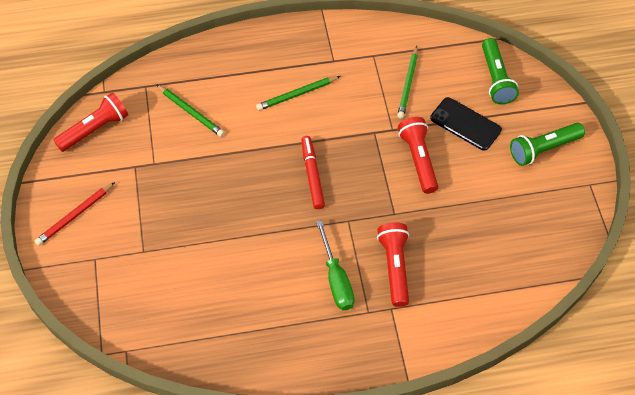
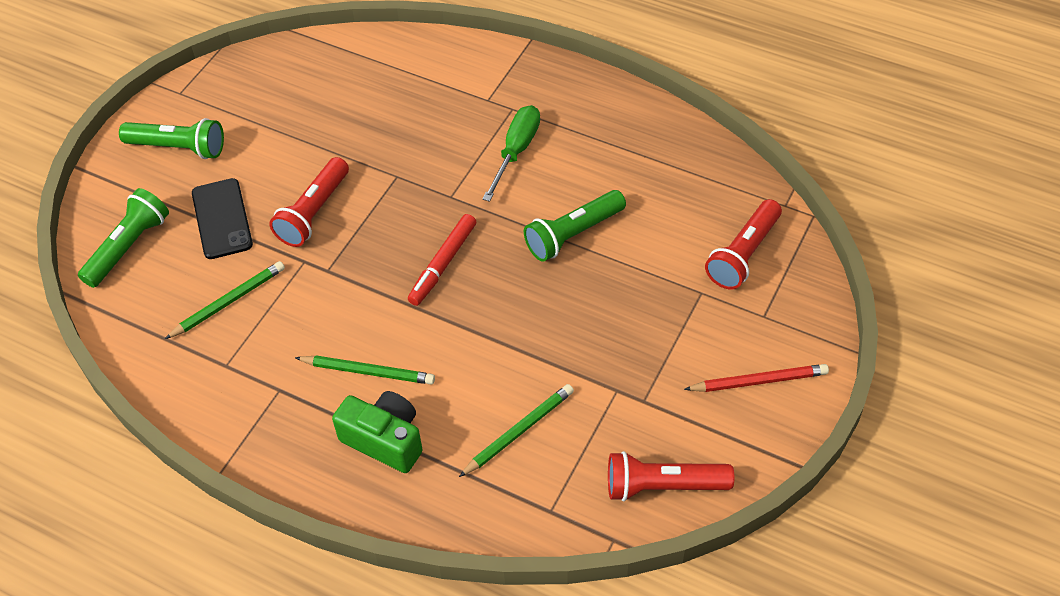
camera: 140 degrees left, 5 degrees down
green pencil [156,84,225,137] -> green pencil turned 60 degrees clockwise [459,384,574,477]
red flashlight [377,222,409,307] -> red flashlight moved to [705,199,782,289]
none -> green camera [332,391,423,473]
none -> green flashlight [524,190,626,262]

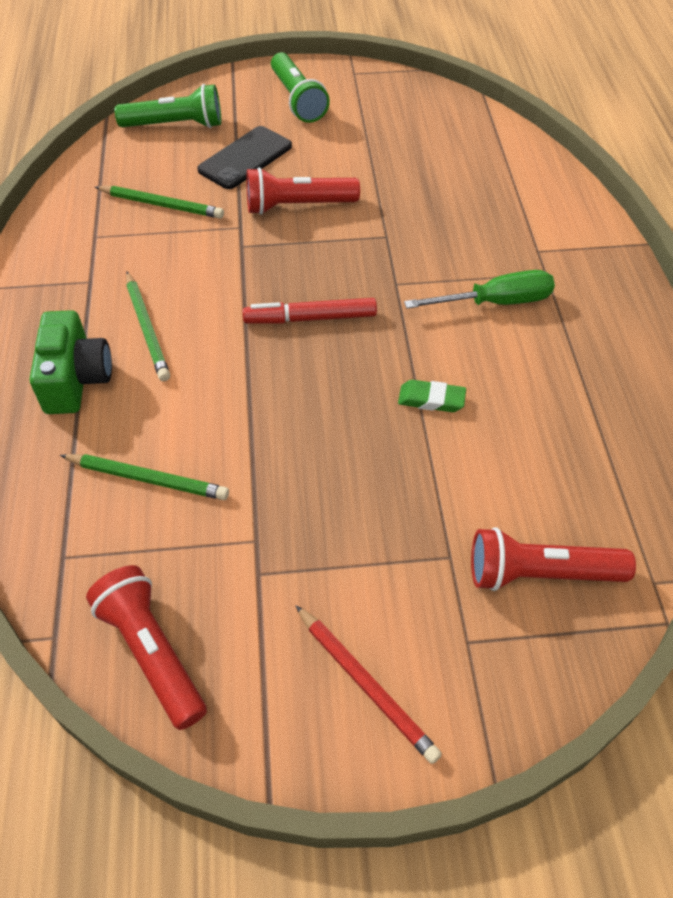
camera: 55 degrees right, 0 degrees up
green flashlight [524,190,626,262] -> green eraser [398,380,466,412]

